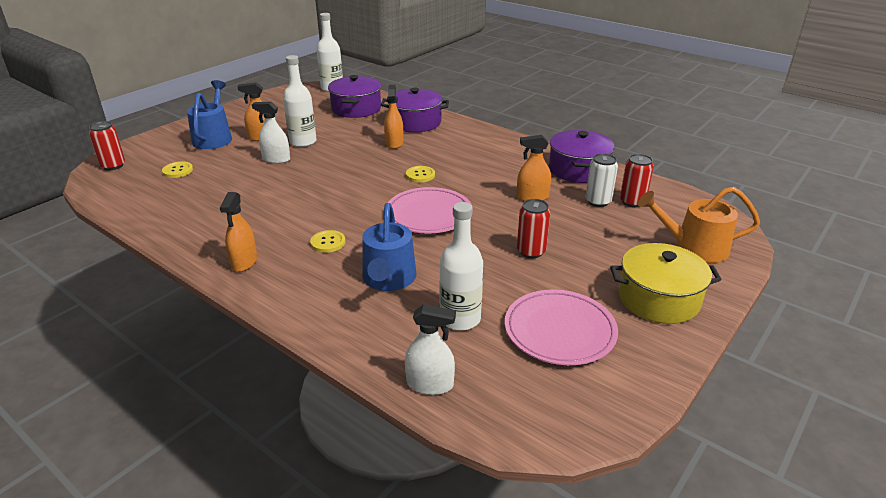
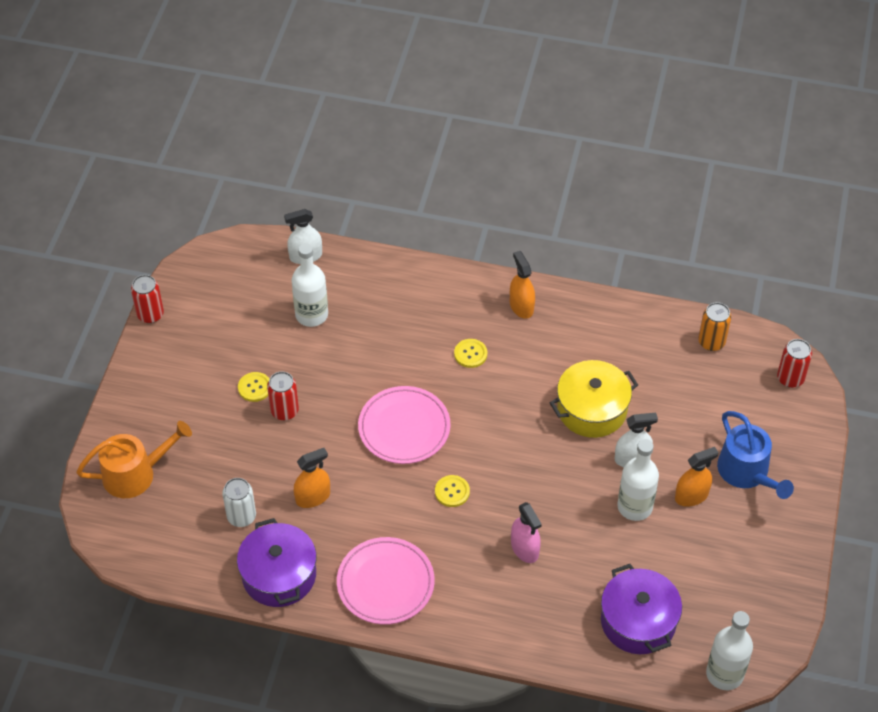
camera: 155 degrees right, 20 degrees up
yellow button [162,161,193,178] -> yellow button moved to [238,372,269,402]
blue watering can [362,203,417,291] -> none
purple pot [381,88,449,133] -> none
orange spray bottle [384,85,403,149] -> pink spray bottle [511,502,542,563]
pink plate [505,289,618,365] -> pink plate moved to [337,537,435,625]
yellow pot [610,243,722,324] -> yellow pot moved to [550,360,638,438]
red can [620,154,654,207] -> red can moved to [131,275,164,323]
none -> orange can [698,302,731,351]

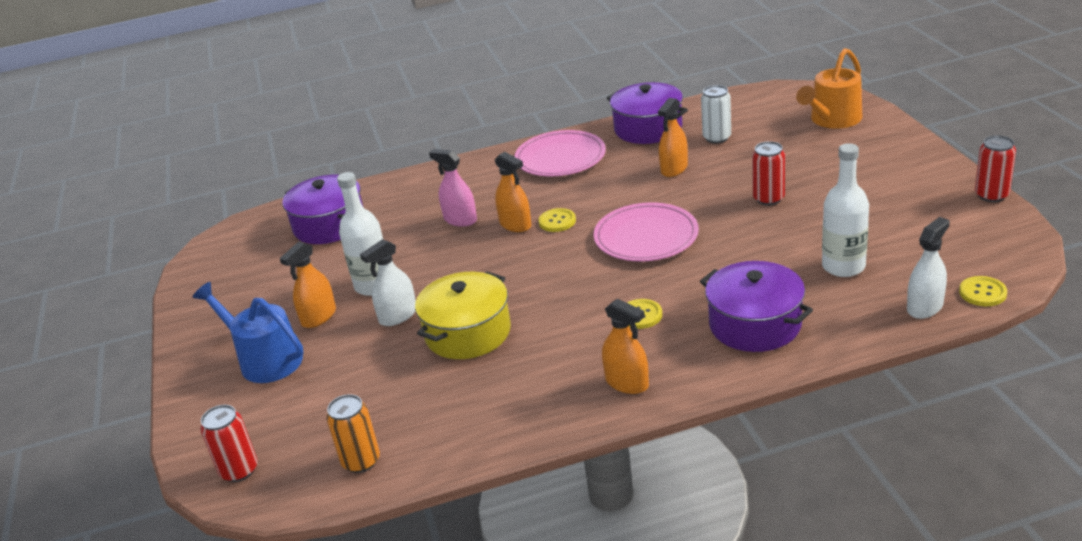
camera: 155 degrees right, 20 degrees down
yellow button [238,372,269,402] -> yellow button moved to [959,276,1007,306]
white bottle [706,611,753,690] -> none
none -> orange spray bottle [495,152,531,232]
none -> purple pot [700,261,813,352]

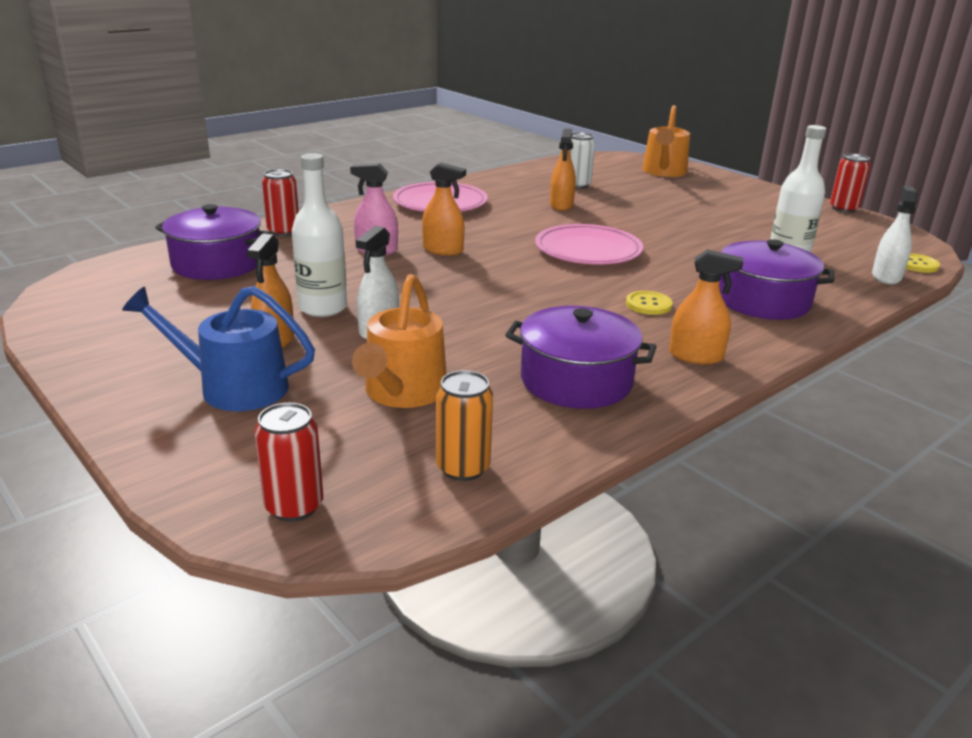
camera: 30 degrees left, 5 degrees down
yellow pot [415,271,511,359] -> none
yellow button [539,208,576,232] -> none
purple pot [607,82,688,144] -> purple pot moved to [505,306,656,409]
red can [752,141,785,205] -> red can moved to [262,169,299,236]
none -> orange watering can [352,274,446,408]

